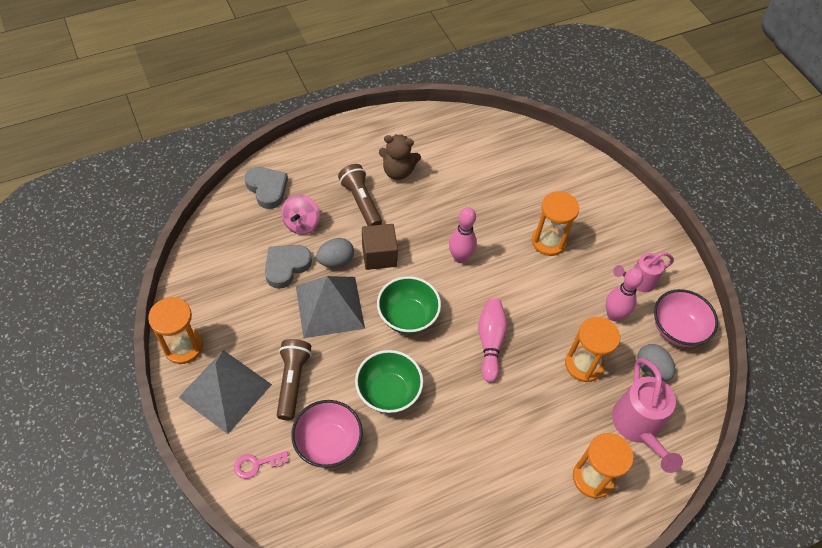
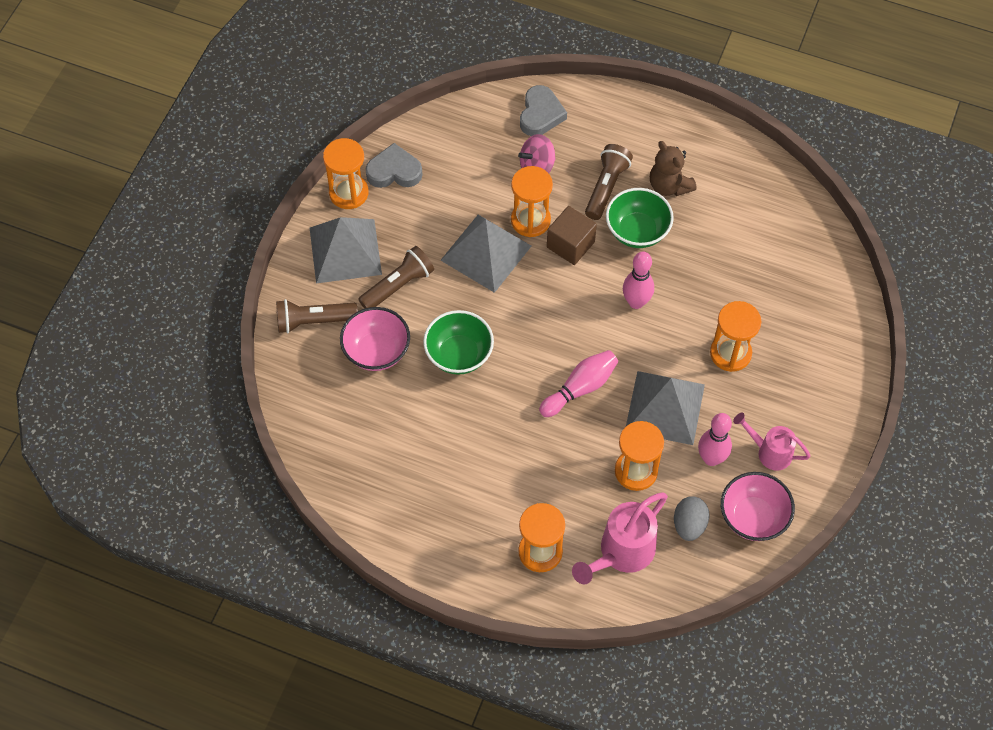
camera: 50 degrees right, 5 degrees up
pink key [234,451,289,479] -> brown flashlight [276,299,358,333]
grey heart [265,245,312,289] -> grey heart moved to [365,143,423,188]
grey egg [316,238,354,268] -> orange hourglass [511,166,553,237]
green bowl [377,276,441,334] -> green bowl moved to [606,188,674,248]
none -> grey pyramid [626,371,705,445]

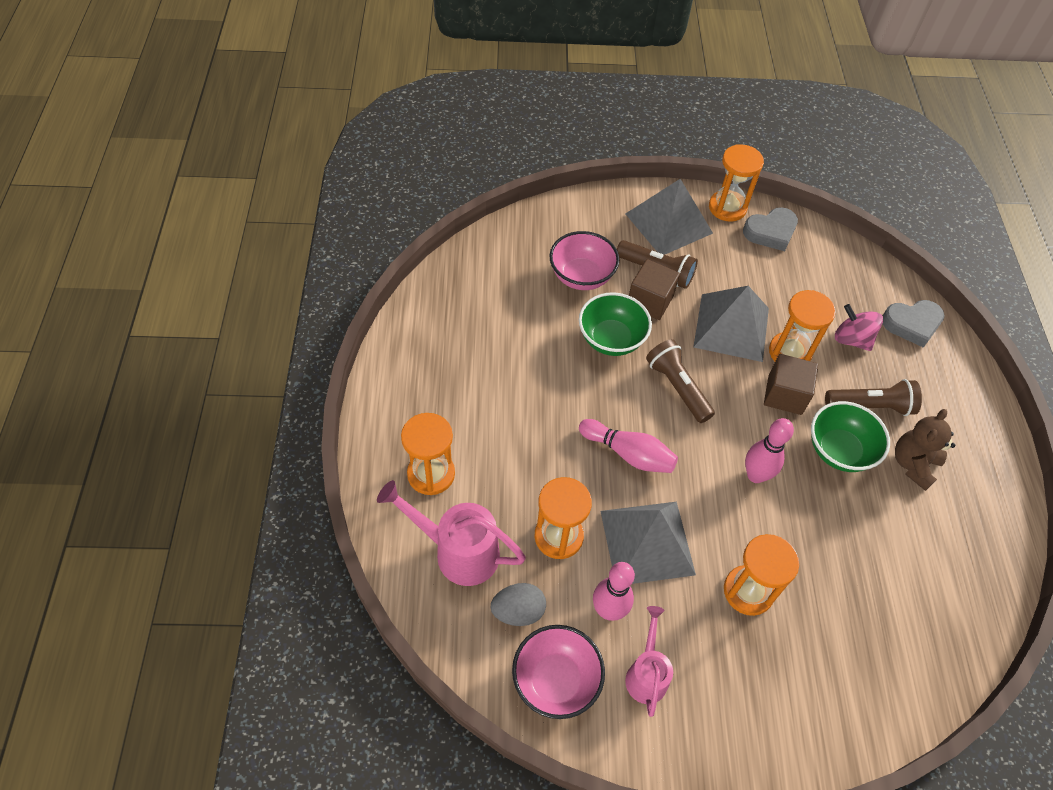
camera: 65 degrees right, 5 degrees down
brown flashlight [276,299,358,333] -> brown flashlight moved to [646,339,715,423]
grey heart [365,143,423,188] -> grey heart turned 90 degrees clockwise [743,207,798,251]
none -> brown cube [629,259,680,320]

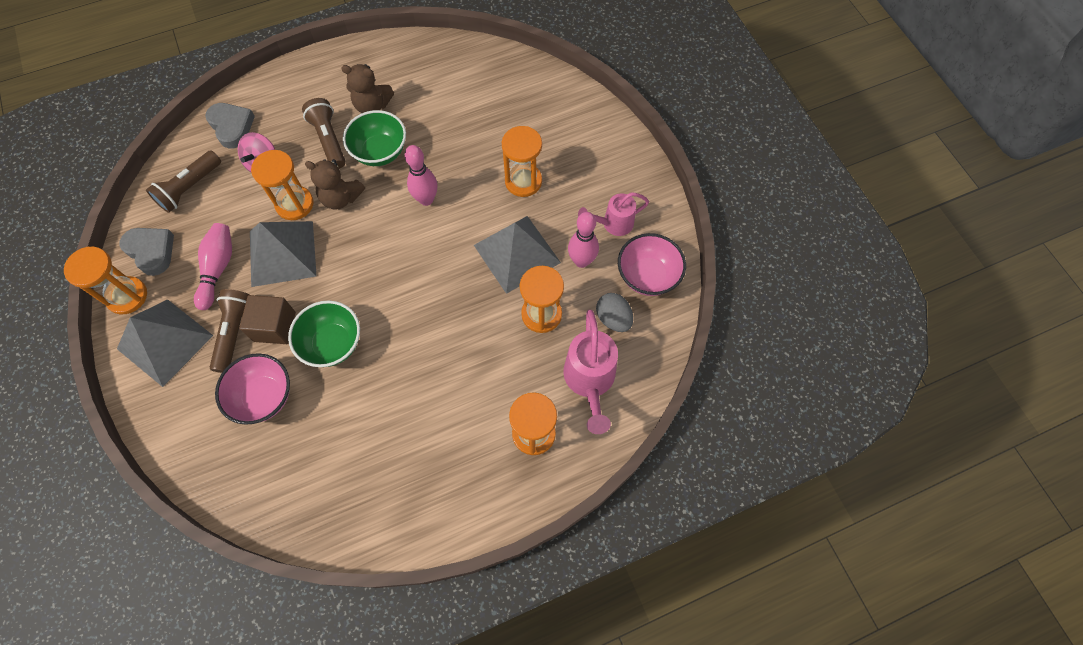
camera: 110 degrees left, 10 degrees up
pink bowling pin [579,419,678,473] -> pink bowling pin moved to [194,223,232,310]
brown flashlight [646,339,715,423] -> brown flashlight moved to [146,151,221,213]
brown cube [764,354,818,415] -> brown teddy bear [305,159,365,210]

